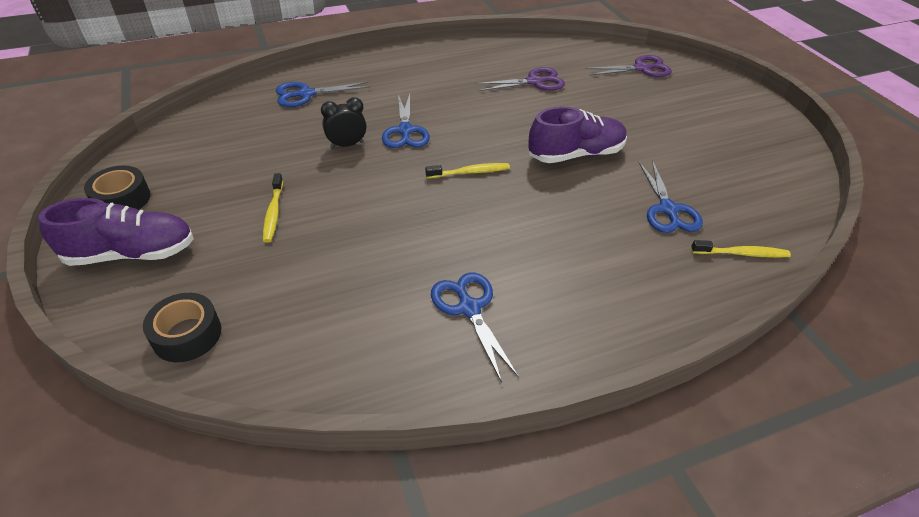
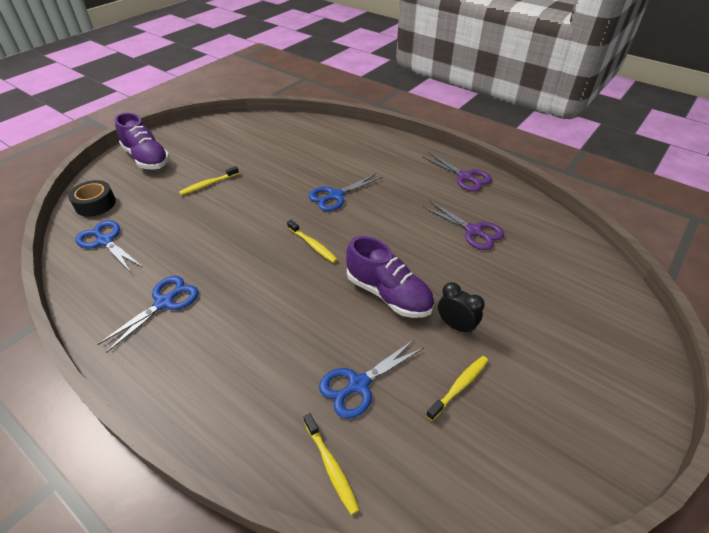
camera: 60 degrees right, 0 degrees up
black tape [84,166,151,210] -> none
blue scissors [276,82,370,107] -> blue scissors moved to [76,220,142,271]
black clock [321,97,366,148] -> black clock moved to [438,282,485,335]
purple scissors [585,55,672,77] -> purple scissors moved to [423,152,492,192]
none -> yellow toothbrush [426,356,488,421]

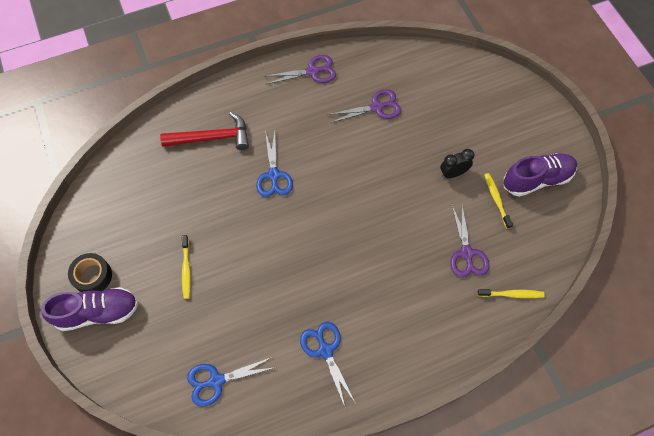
camera: 60 degrees left, 20 degrees up
black tape [68,180,116,217] -> black tape moved to [68,253,112,292]
yellow toothbrush [287,220,338,263] -> none
blue scissors [319,340,424,419] -> purple scissors [450,205,489,278]
purple shoe [346,236,434,318] -> purple shoe moved to [504,153,577,197]
none -> red hammer [160,112,249,150]

